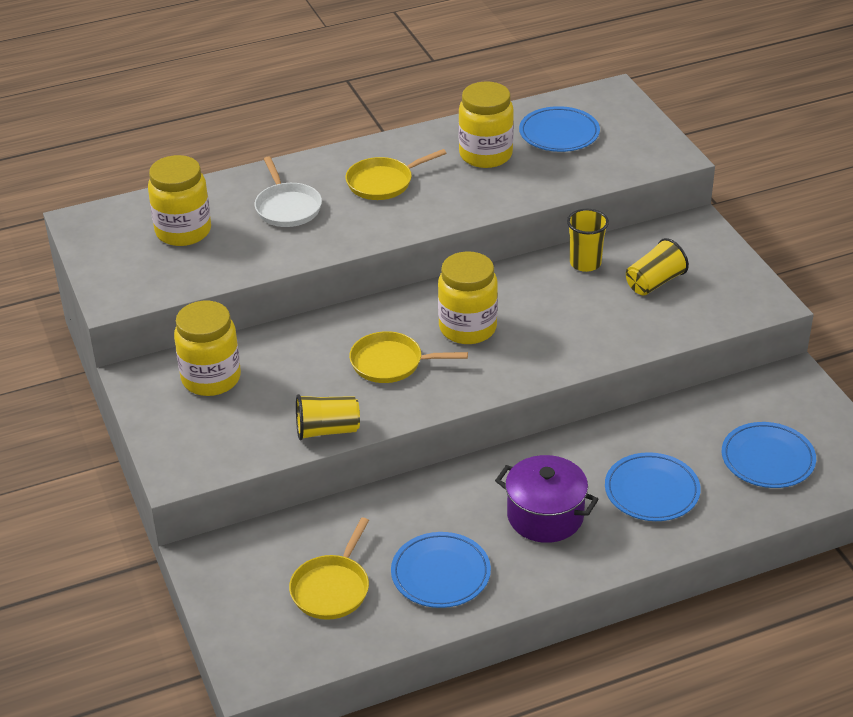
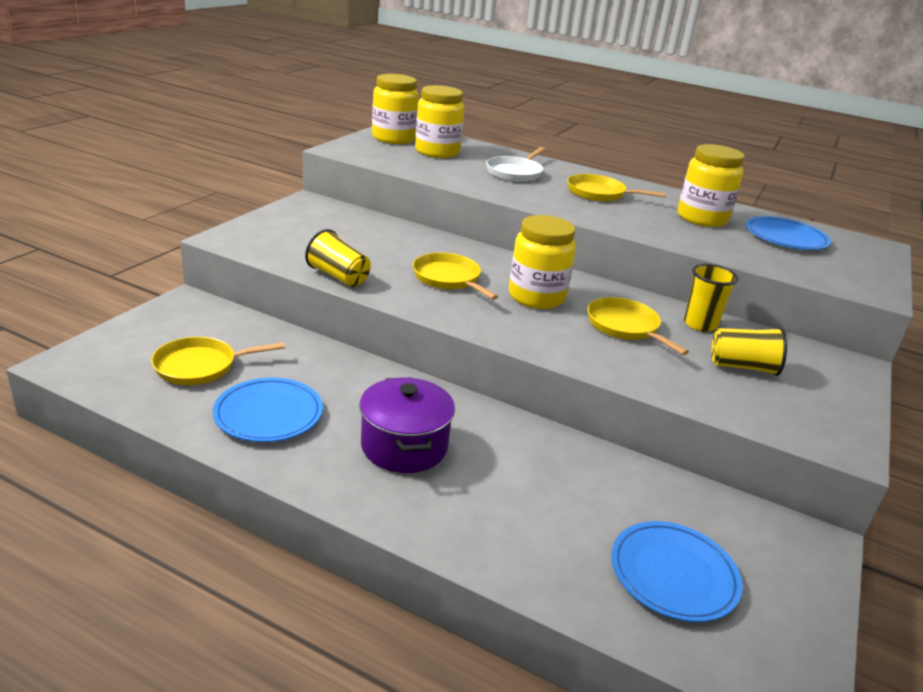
camera: 45 degrees right, 10 degrees down
yellow jar [174,301,241,396] -> yellow jar moved to [372,74,419,144]
blue plate [605,452,701,521] -> none
none -> yellow pan [587,297,689,355]

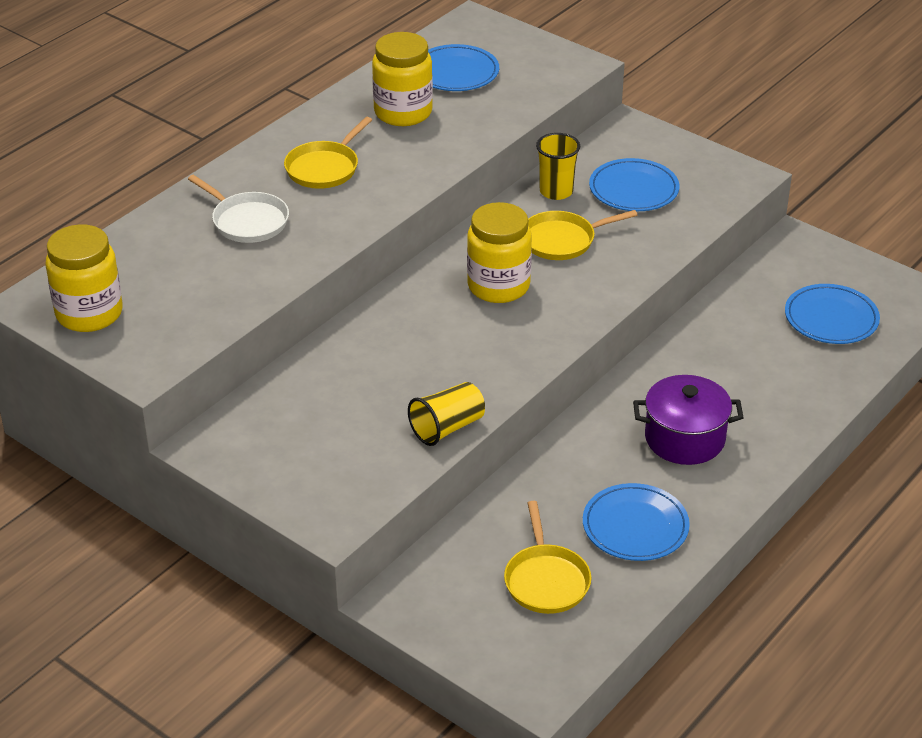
camera: 75 degrees left, 10 degrees up
yellow pan [412,253,498,300] -> none
yellow jar [415,85,464,158] -> none
yellow cup [711,327,787,376] -> blue plate [589,158,680,211]

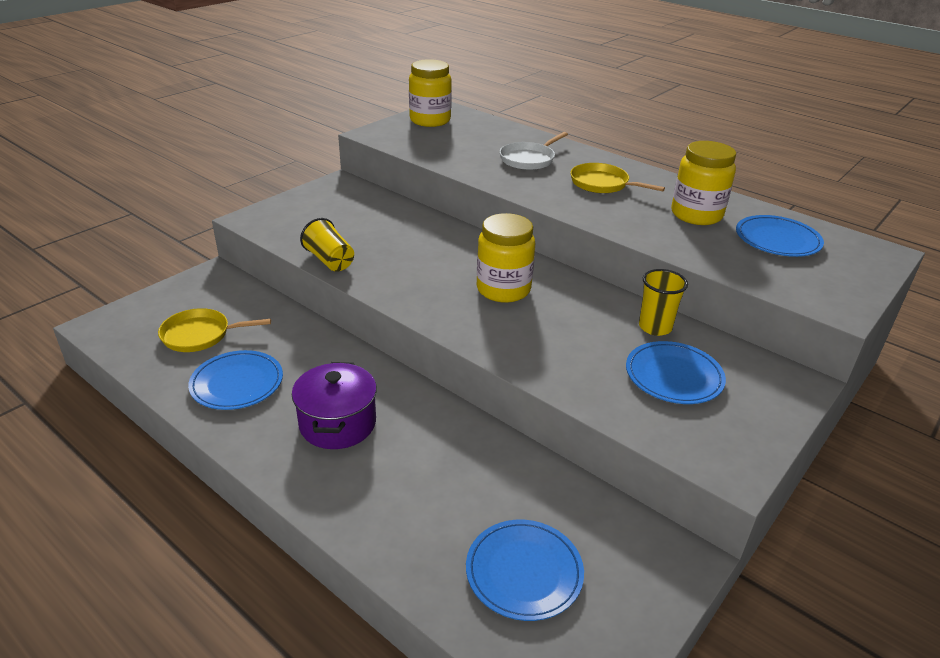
camera: 90 degrees right, 5 degrees down
yellow pan [528,210,637,260] -> none

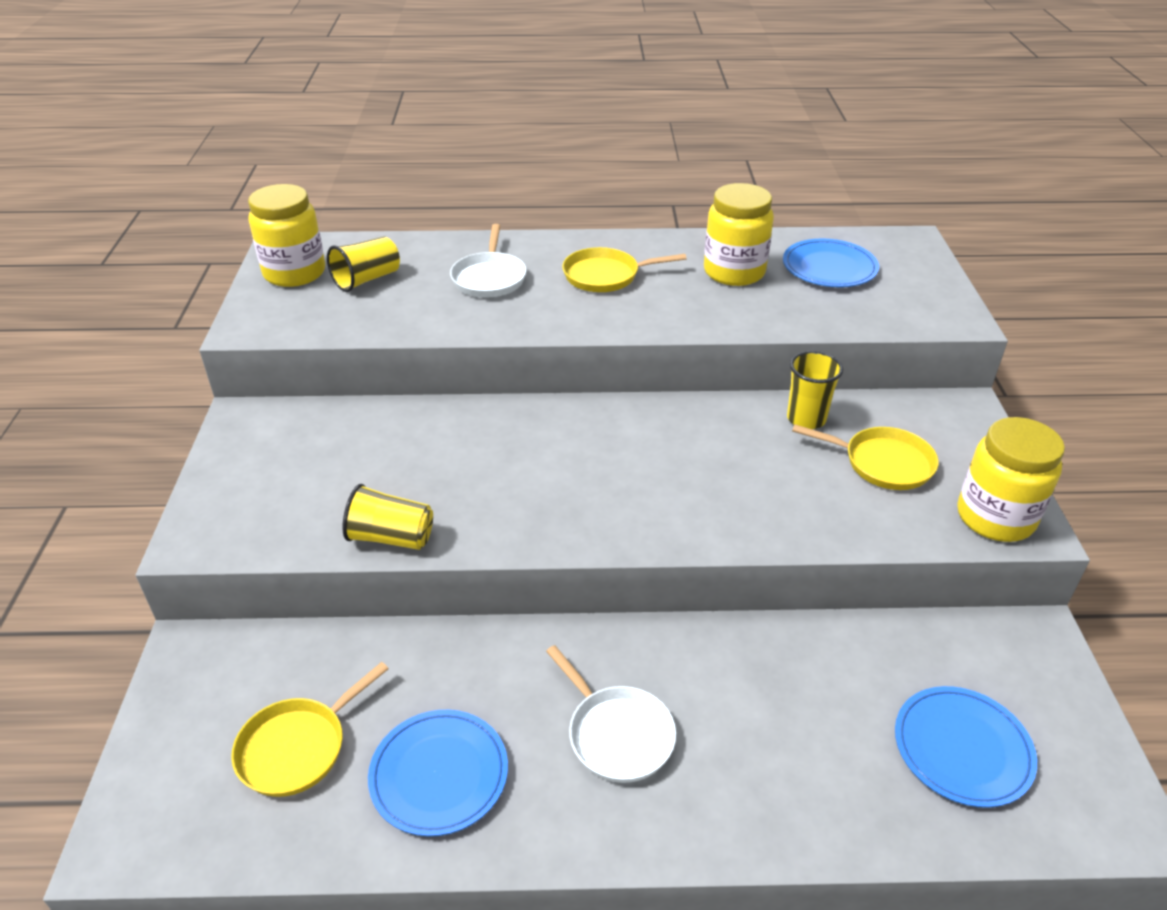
camera: 40 degrees left, 5 degrees up
purple pot [292,362,377,449] -> white pan [546,645,676,783]
yellow jar [477,213,535,303] -> yellow jar moved to [957,417,1065,542]
blue plate [626,341,726,404] -> yellow pan [792,424,939,490]
none -> yellow cup [327,237,400,292]

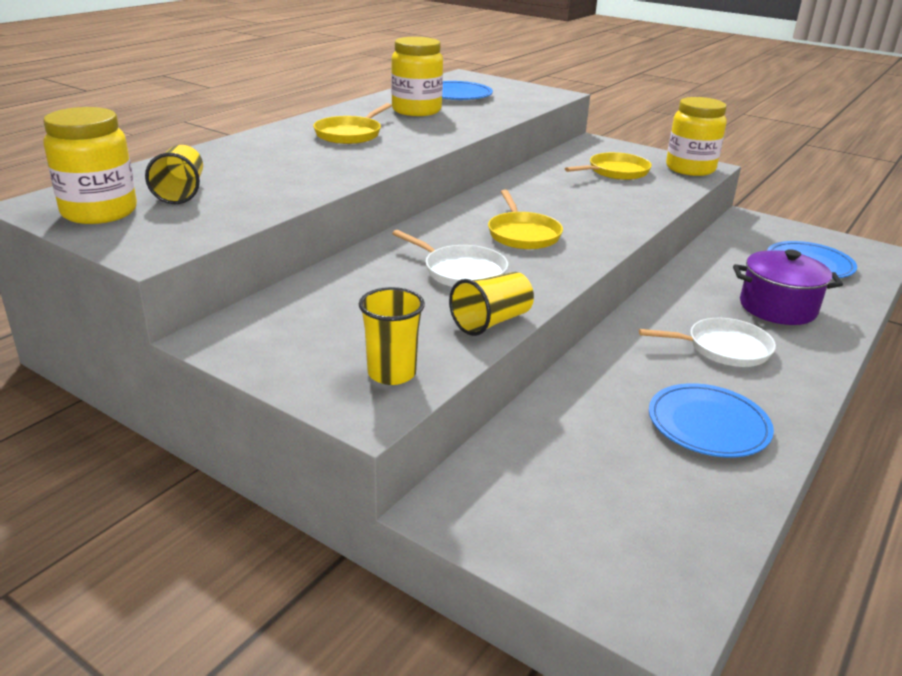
camera: 55 degrees left, 10 degrees down
yellow pan [231,662,389,797] -> yellow pan moved to [488,190,563,249]
white pan [450,224,526,298] -> white pan moved to [392,230,508,287]
yellow cup [787,351,843,429] -> yellow cup moved to [359,287,425,385]
none -> purple pot [733,249,843,325]

